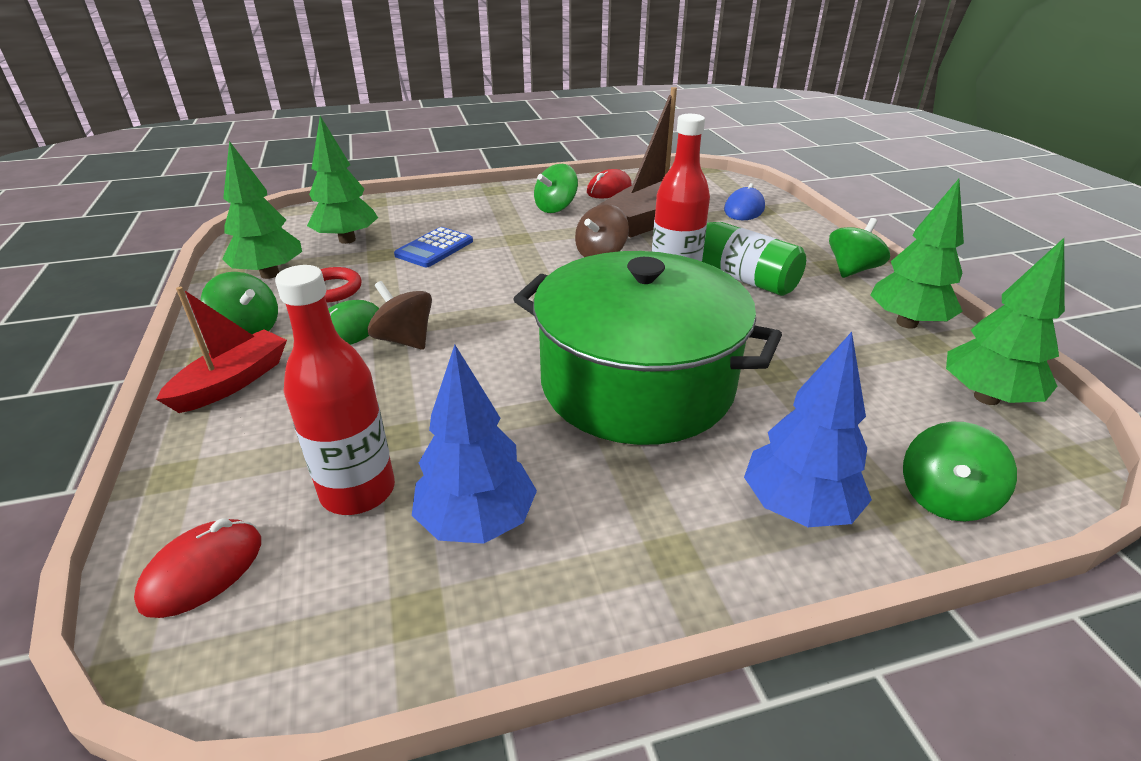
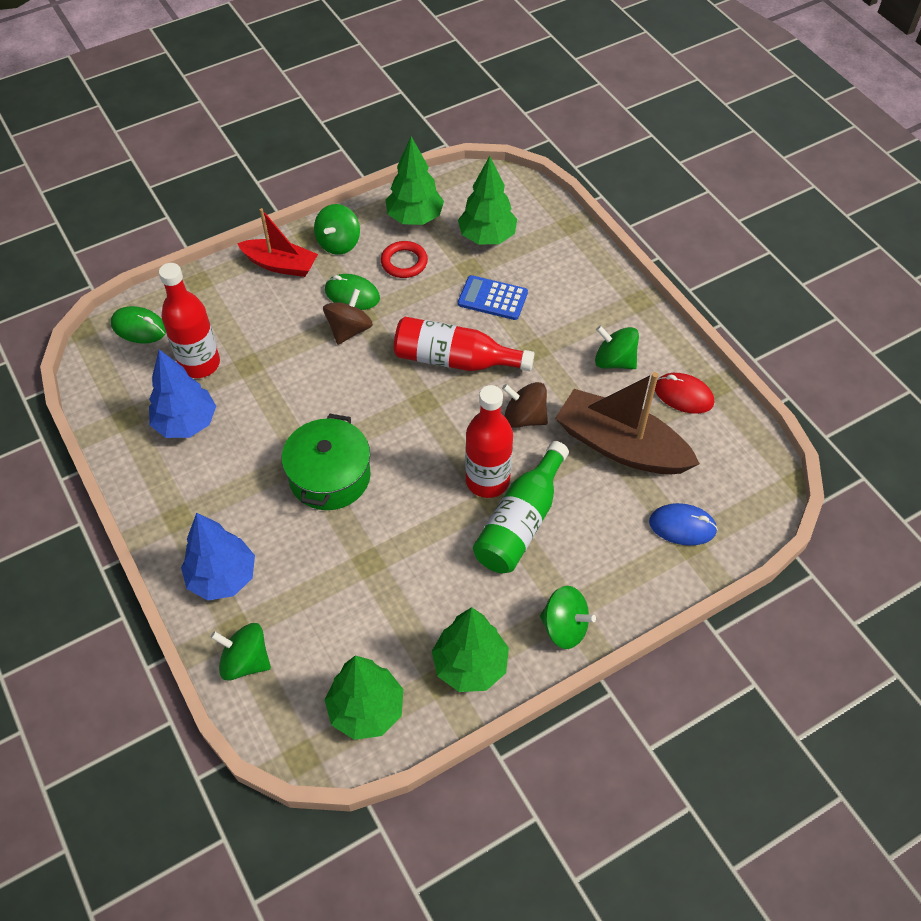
camera: 75 degrees right, 20 degrees up
red mouse [134,518,261,618] -> green mouse [111,306,166,344]
green pot [513,251,782,445] -> green pot [282,414,371,510], size x0.58
none -> red bottle [394,317,535,371]

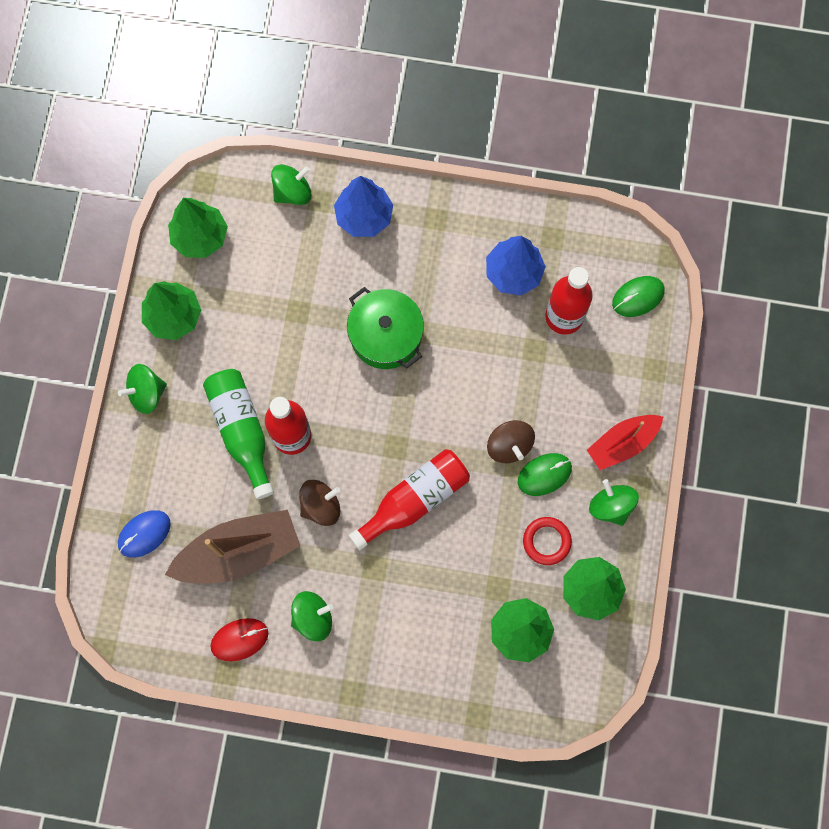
camera: 130 degrees right, 20 degrees up
blue calculator [458,275,528,320] -> none

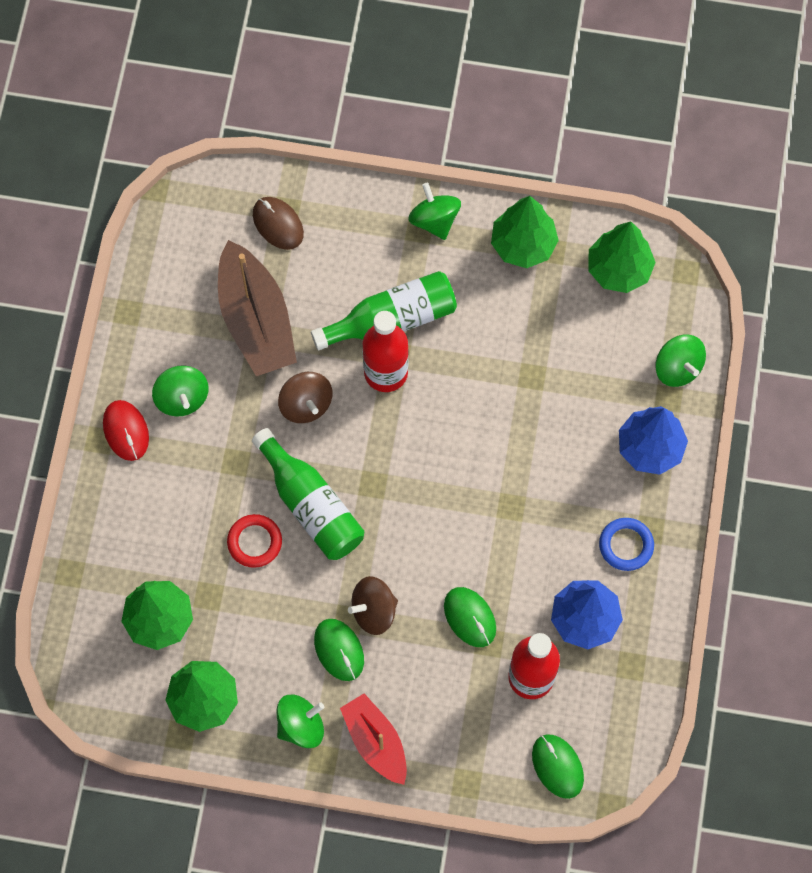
camera: 90 degrees right, 5 degrees down
blue mouse [118,510,171,558] -> brown mouse [253,197,304,250]
red mouse [210,618,269,661] -> red mouse moved to [103,400,149,461]
green pot [347,287,424,369] -> none
red bottle [349,449,470,550] -> green bottle [252,428,364,560]
red ring [523,517,572,565] -> red ring moved to [227,514,282,568]
none -> green mouse [444,587,496,647]
none -> blue ring [599,518,654,571]

